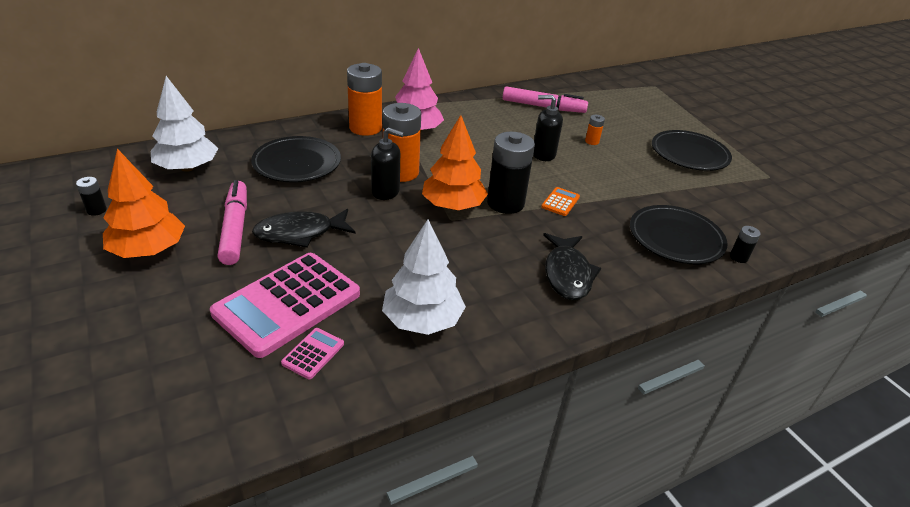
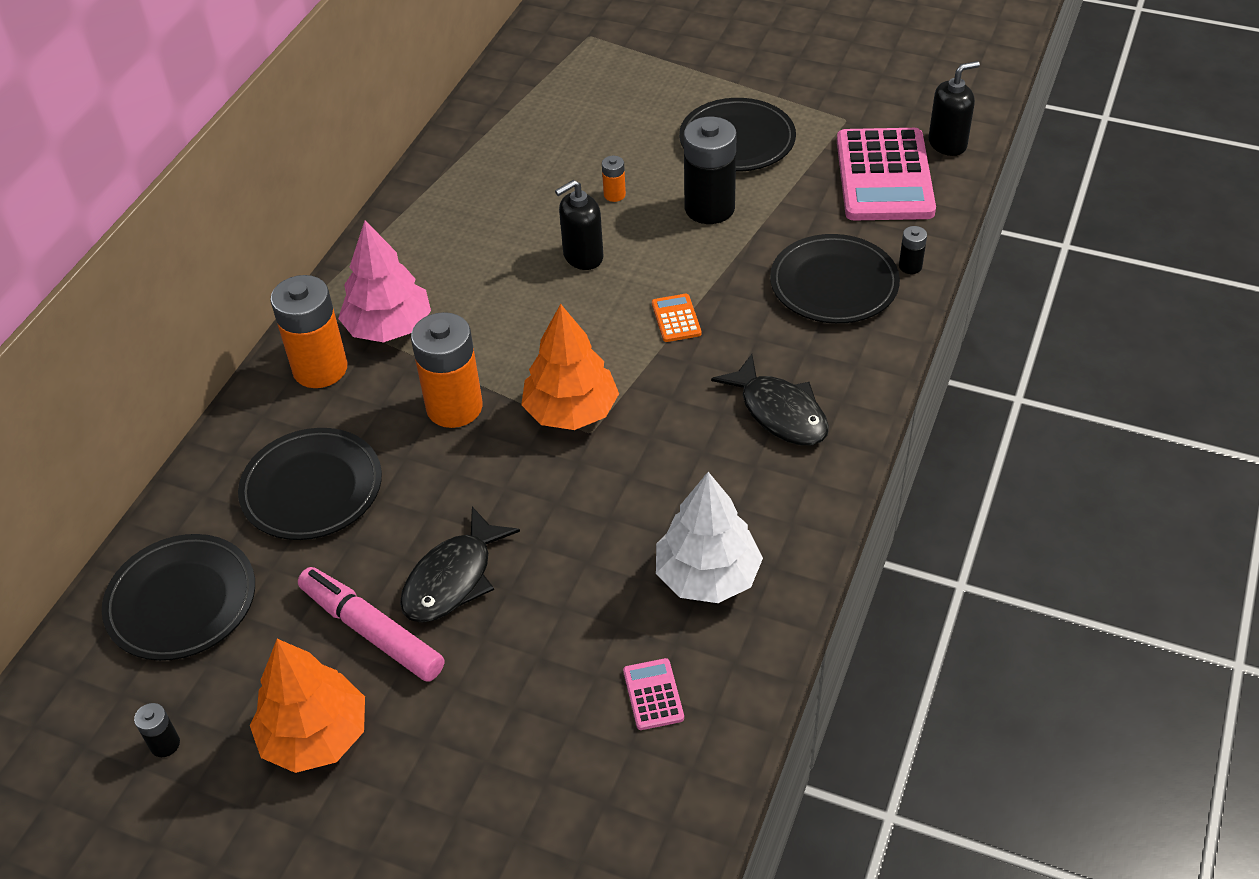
camera: 35 degrees left, 10 degrees up
white tree [151,76,218,172] -> black plate [102,534,255,661]
pink calculator [210,253,360,358] -> pink calculator moved to [837,128,936,220]
black soap dispenser [371,127,404,200] -> black soap dispenser moved to [928,61,980,156]
black battery [487,132,535,214] -> black battery moved to [684,117,737,224]
pink marker [503,86,588,113] -> none

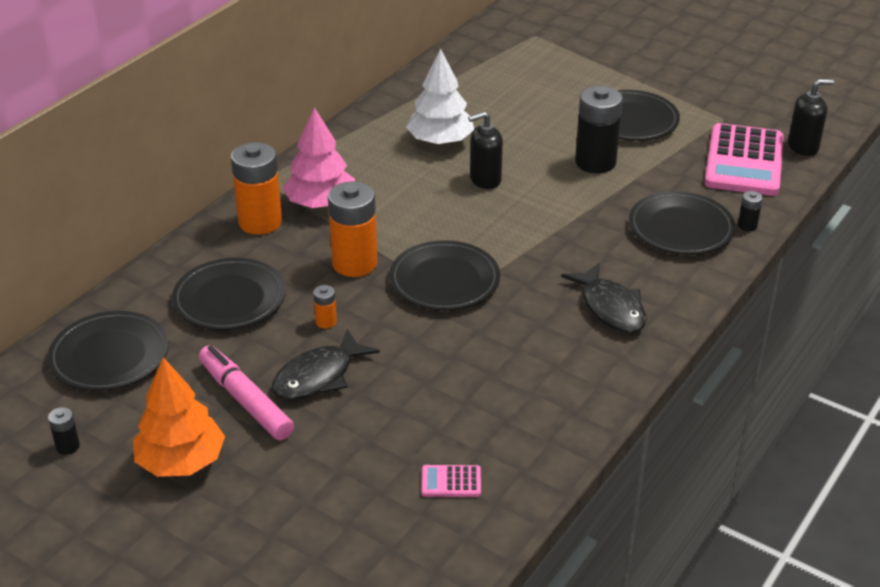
camera: 10 degrees right, 10 degrees down
orange tree [521,304,619,430] -> black plate [389,240,500,311]
orange battery [602,156,626,202] -> orange battery moved to [313,285,337,329]
pink calculator [623,658,684,730] -> pink calculator turned 90 degrees counterclockwise [421,465,481,497]
orange calculator [652,294,701,342] -> none
white tree [656,472,763,603] -> white tree moved to [406,48,474,145]

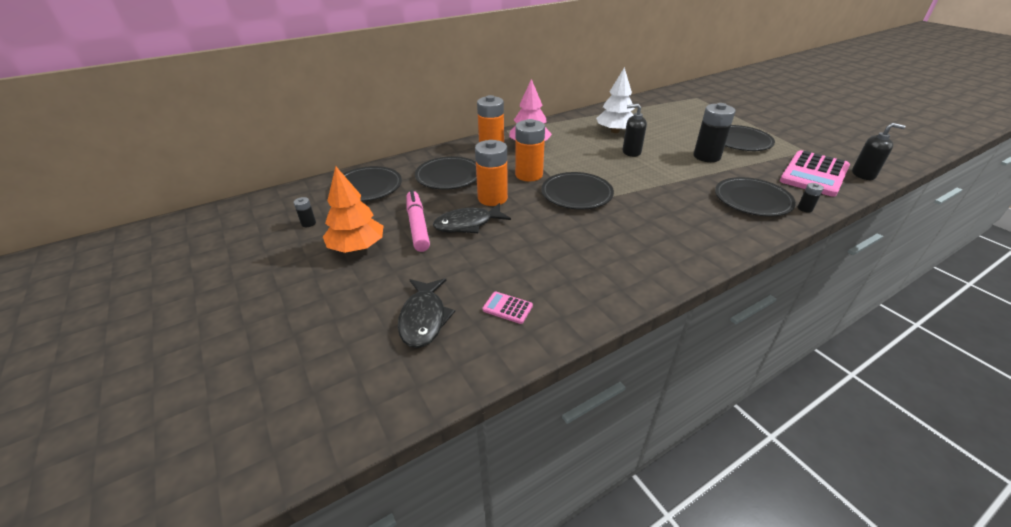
camera: 25 degrees right, 0 degrees up
orange battery [313,285,337,329] -> orange battery [475,140,508,206], size x2.26
black fish [561,263,647,333] -> black fish moved to [398,278,455,348]

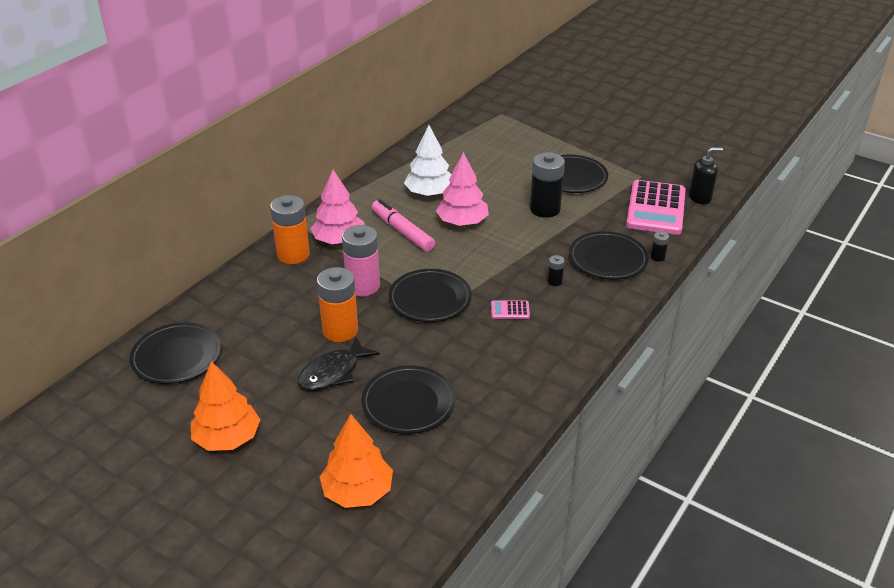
camera: 25 degrees left, 0 degrees up
black battery [294,197,316,227] -> black battery moved to [548,255,565,286]
black fish [398,278,455,348] -> orange tree [320,414,393,508]
pink marker [406,190,430,252] -> pink marker moved to [372,199,435,252]
black plate [415,156,477,190] -> black plate moved to [361,365,456,434]
pink calculator [482,292,533,324] -> pink calculator moved to [491,300,530,319]
orange battery [515,119,545,181] -> pink battery [342,225,380,296]
black soap dispenser [623,104,647,157] -> pink tree [436,152,489,226]

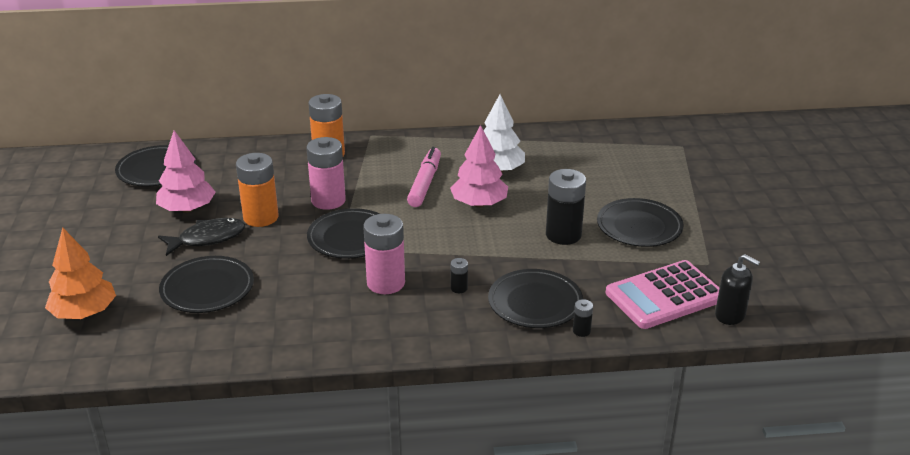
camera: 50 degrees right, 5 degrees down
orange tree [191,361,261,451] -> none
black fish [298,337,380,391] -> black fish turned 150 degrees clockwise [158,218,245,256]
pink tree [310,170,365,244] -> pink tree moved to [156,130,216,213]
pink calculator [491,300,530,319] -> pink battery [363,214,405,294]

